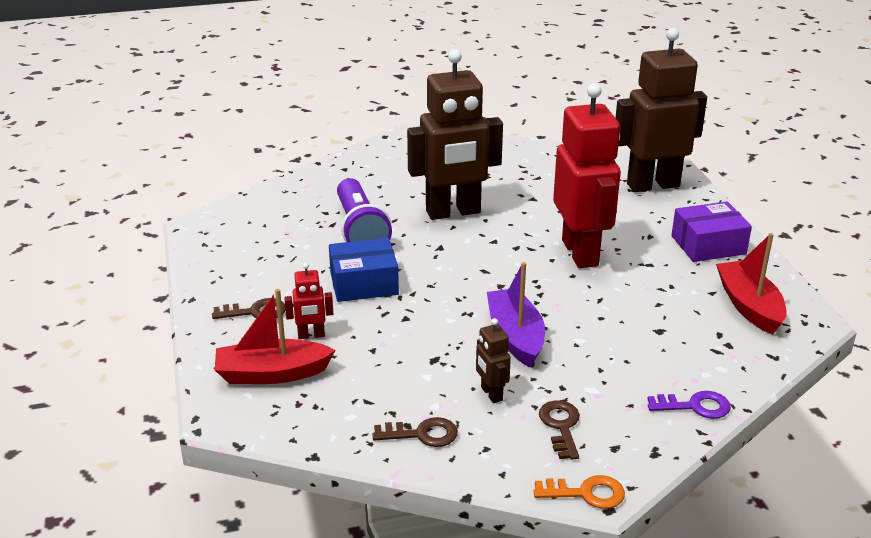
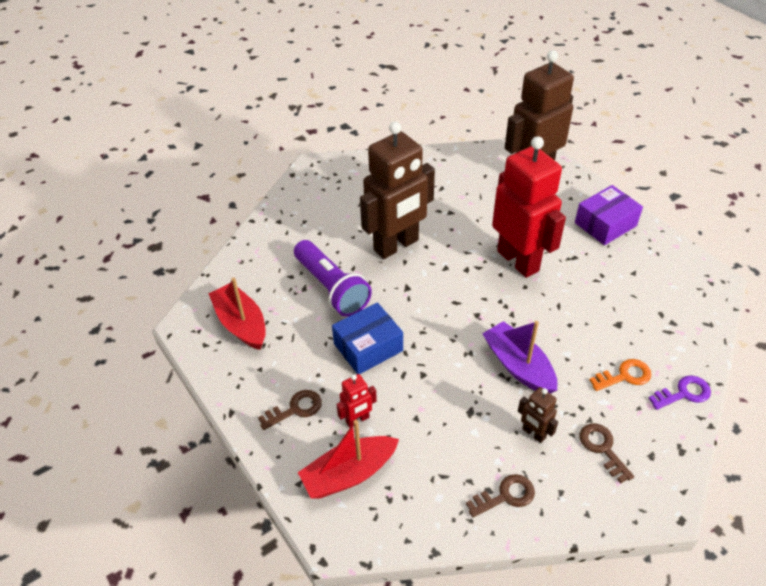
camera: 20 degrees left, 15 degrees up
orange key [534,475,625,509] -> orange key moved to [590,359,651,391]
red boat [716,233,787,335] -> red boat moved to [208,278,266,350]

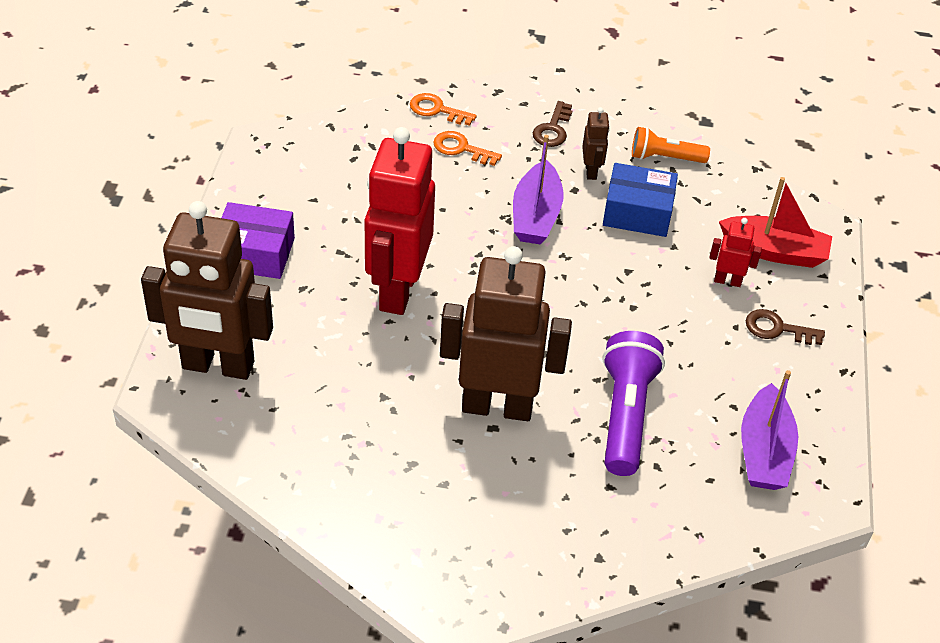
camera: 140 degrees left, 0 degrees up
red boat [208,278,266,350] -> purple boat [741,370,798,490]
blue box [332,302,403,374] -> blue box moved to [603,163,678,237]
brown key [466,474,535,517] -> orange flashlight [632,127,710,163]
purple key [648,376,711,410] -> orange key [410,93,477,126]

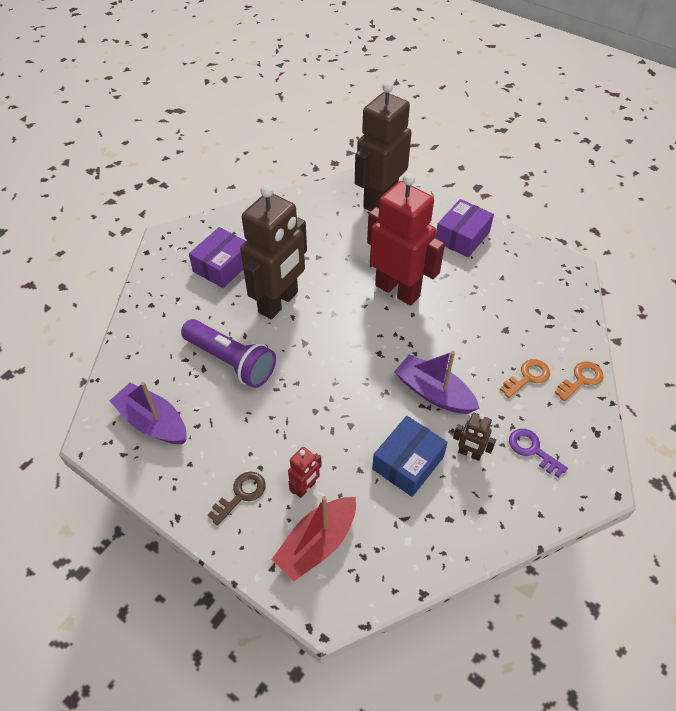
camera: 120 degrees right, 5 degrees up
brown key [533,101,572,147] -> purple key [509,429,568,478]
orange flashlight [632,127,710,163] -> none
none -> purple box [189,227,246,288]

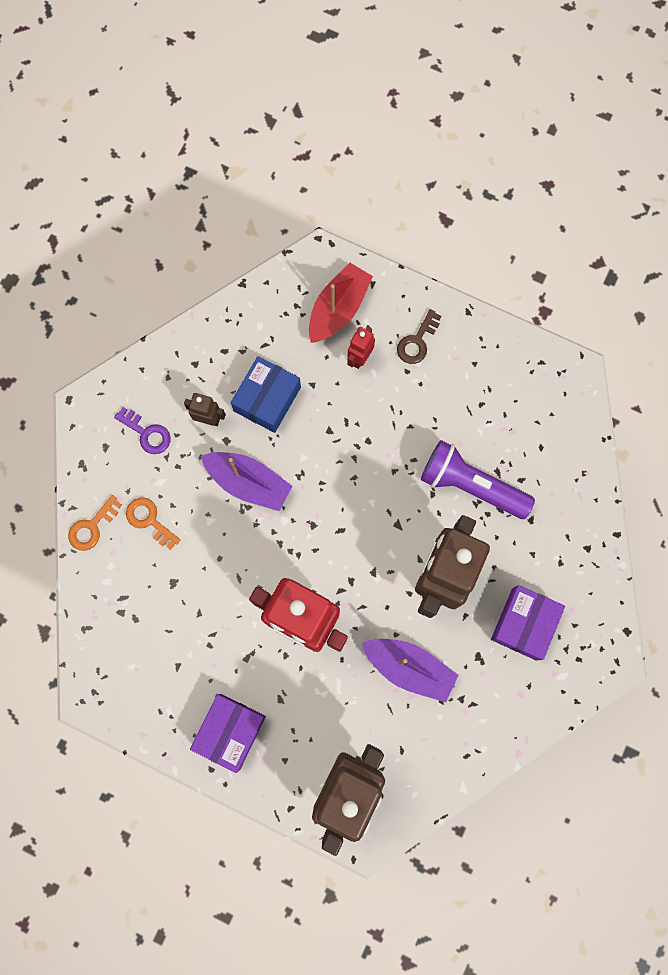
camera: 170 degrees right, 25 degrees up
purple boat [110,382,187,444] -> purple boat moved to [362,639,459,702]
orange key [500,359,550,398] -> orange key turned 90 degrees clockwise [126,497,180,550]

